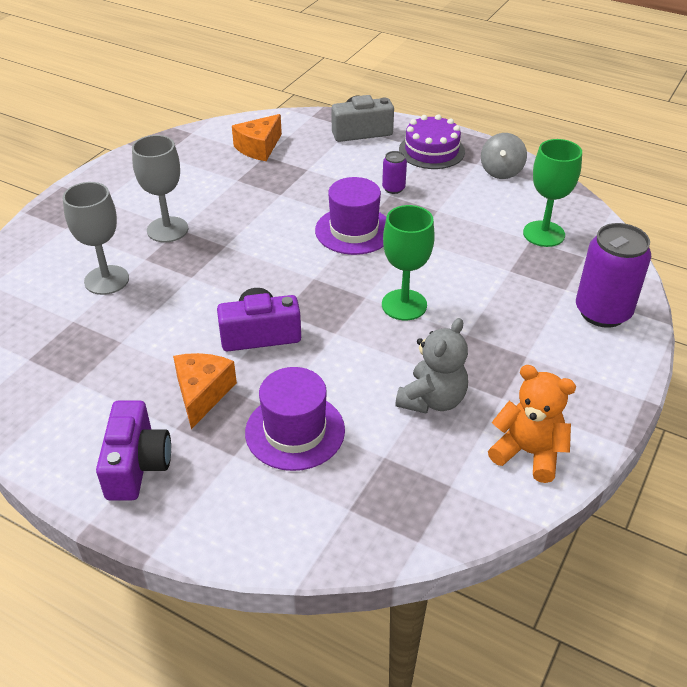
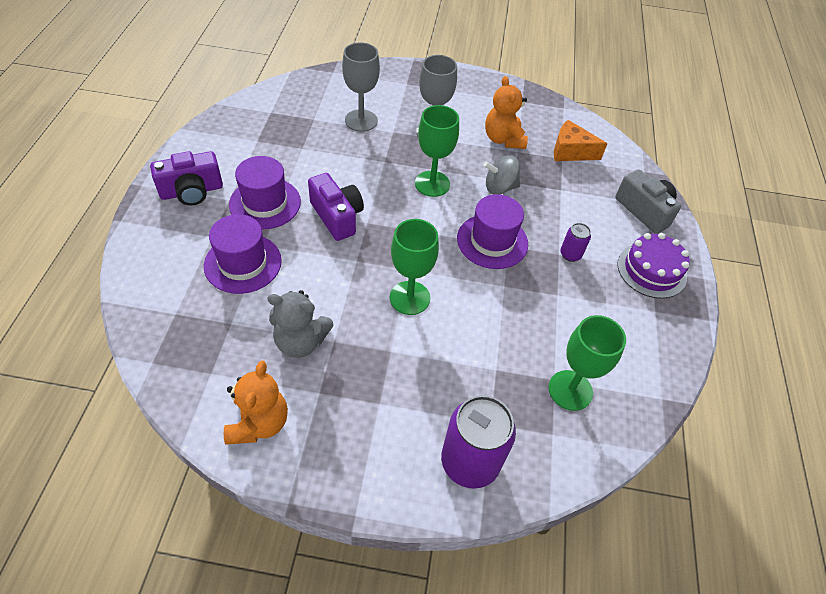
camera: 65 degrees right, 10 degrees up
orange cheese [173,353,237,429] -> purple hat [229,156,301,229]
grey spinning top [481,133,527,179] -> grey spinning top moved to [483,155,520,194]
none -> green goblet [415,105,459,197]
none -> orange teddy bear [485,76,528,149]

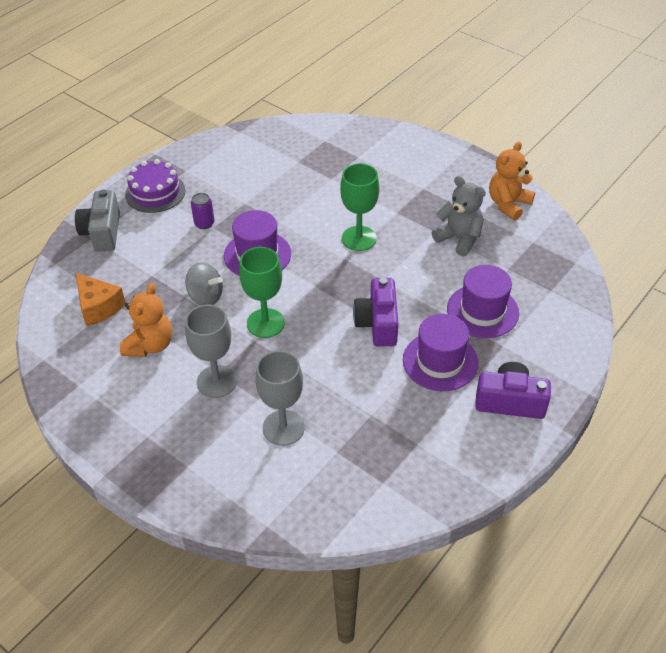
camera: 145 degrees left, 5 degrees down
purple can [441,395,516,489] -> none
green goblet [548,315,626,411] -> none

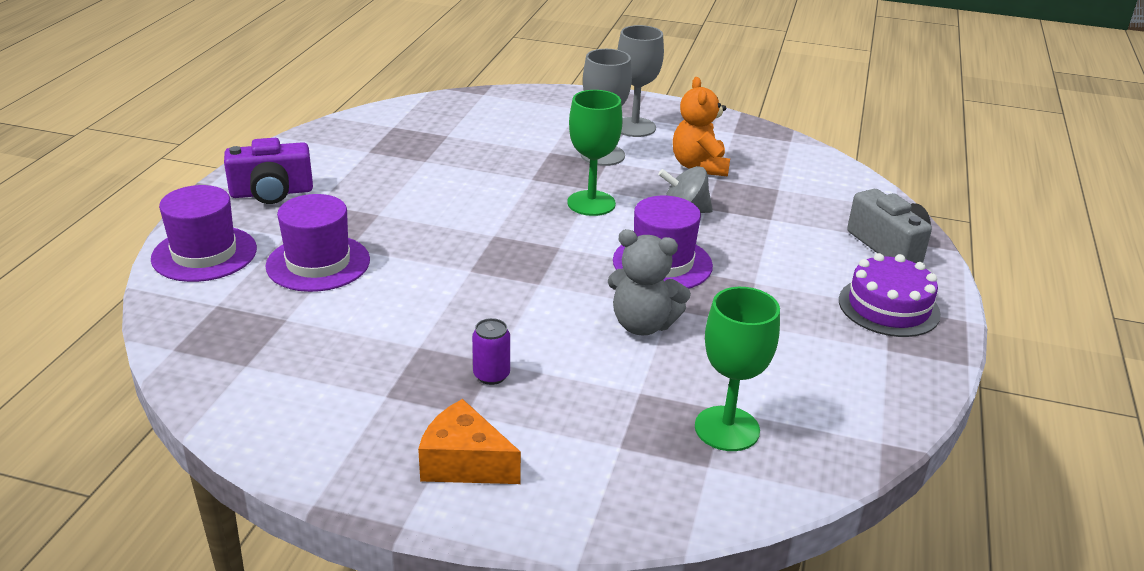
camera: 155 degrees right, 15 degrees down
orange cheese [75,272,126,327] -> orange cheese moved to [418,399,521,484]
purple can [191,193,215,229] -> purple can moved to [472,318,510,385]
grey goblet [255,351,305,446] -> grey goblet moved to [617,25,664,137]
green goblet [340,164,379,251] -> green goblet moved to [695,287,780,451]
purple camera [353,277,398,346] -> none
purple hat [403,314,478,391] -> purple hat moved to [151,185,257,282]
grey teddy bear [432,176,486,257] -> grey teddy bear moved to [608,229,691,335]
orange teddy bear [489,141,535,221] -> none

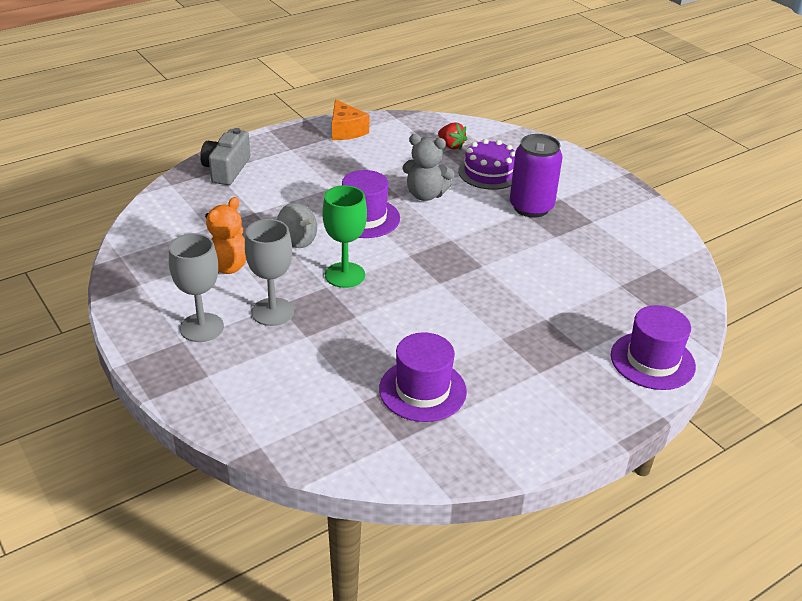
camera: 140 degrees left, 5 degrees up
purple camera [224,138,313,204] -> none
purple hat [266,194,370,292] -> purple hat moved to [379,332,467,422]
orange cheese [418,399,521,484] -> orange cheese moved to [332,99,369,140]
purple can [472,318,510,385] -> purple can [510,134,563,218], size x2.09
grey teddy bear [608,229,691,335] -> grey teddy bear turned 135 degrees clockwise [402,134,454,201]
green goblet [695,287,780,451] -> red strawberry [438,122,468,149]
purple cake [839,253,941,337] -> purple cake moved to [458,139,515,190]

